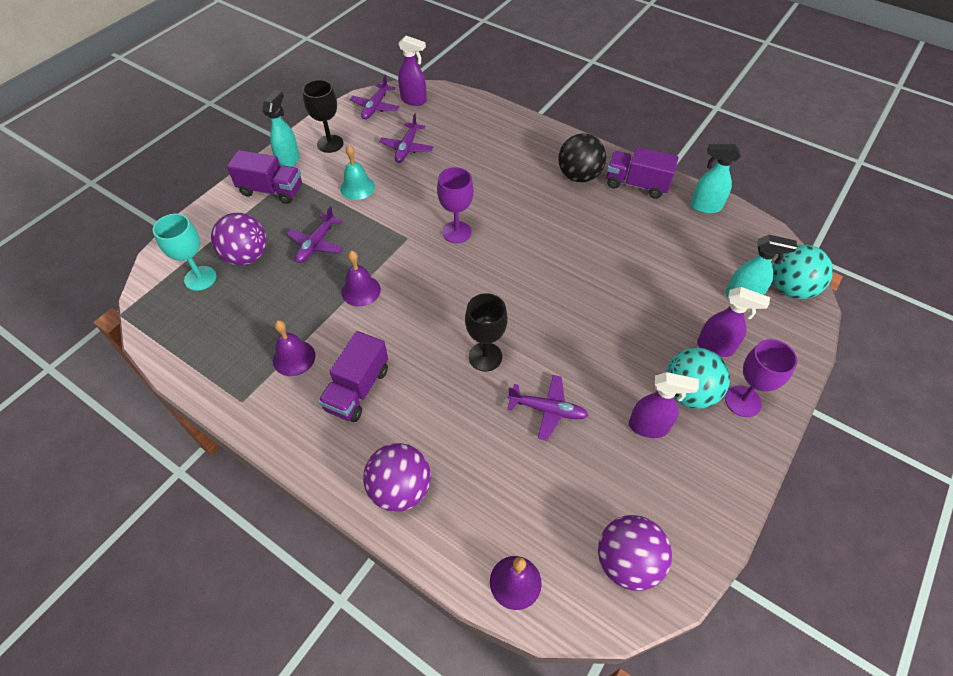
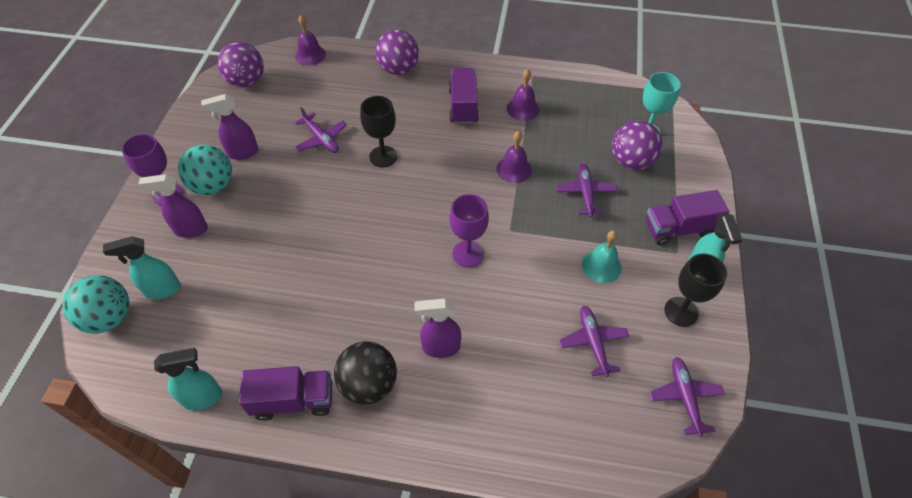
camera: 155 degrees right, 0 degrees up
purple spray bottle [398,36,427,106] -> purple spray bottle moved to [415,298,461,358]
purple plane [507,375,588,441] -> purple plane turned 120 degrees counterclockwise [295,107,347,153]

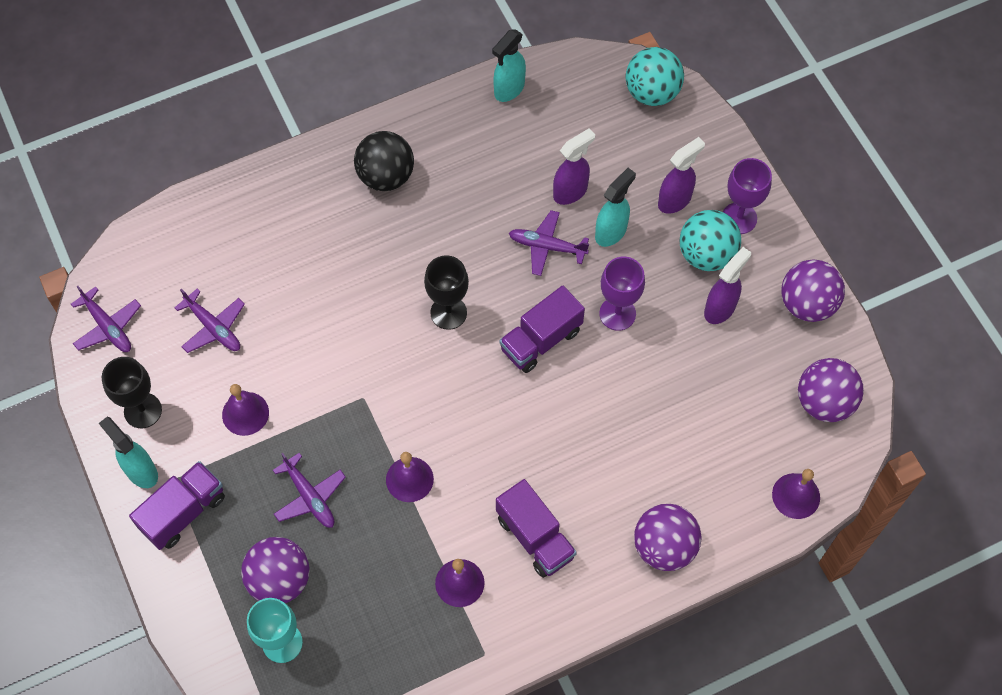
camera: 145 degrees right, 10 degrees up
turquoise spray bottle [103,236,181,299] -> turquoise spray bottle moved to [595,168,636,247]
purple truck [239,366,332,421] -> purple truck moved to [499,286,585,373]
purple plane [295,107,347,153] -> purple plane moved to [509,210,589,276]
black goblet [360,96,398,167] -> black goblet moved to [424,255,469,330]
purple spray bottle [415,298,461,358] -> purple spray bottle moved to [553,128,595,205]
purple goblet [450,194,489,267] -> purple goblet moved to [599,257,645,331]
turquoise bell [582,231,621,283] -> purple bell [222,384,269,436]
none -> purple ball [781,259,845,322]

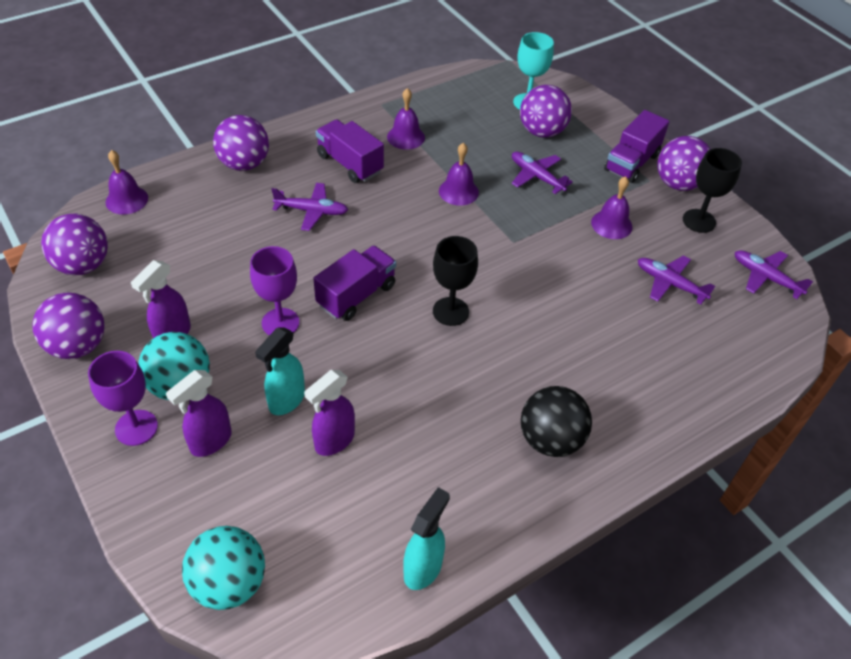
camera: 170 degrees right, 15 degrees down
turquoise spray bottle [99,417,158,488] -> purple ball [657,136,710,191]
purple plane [509,210,589,276] -> purple plane moved to [272,183,348,231]

